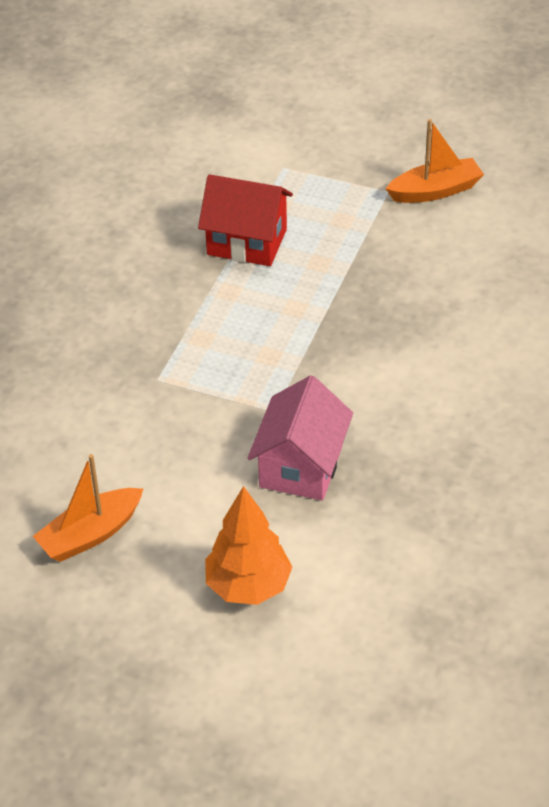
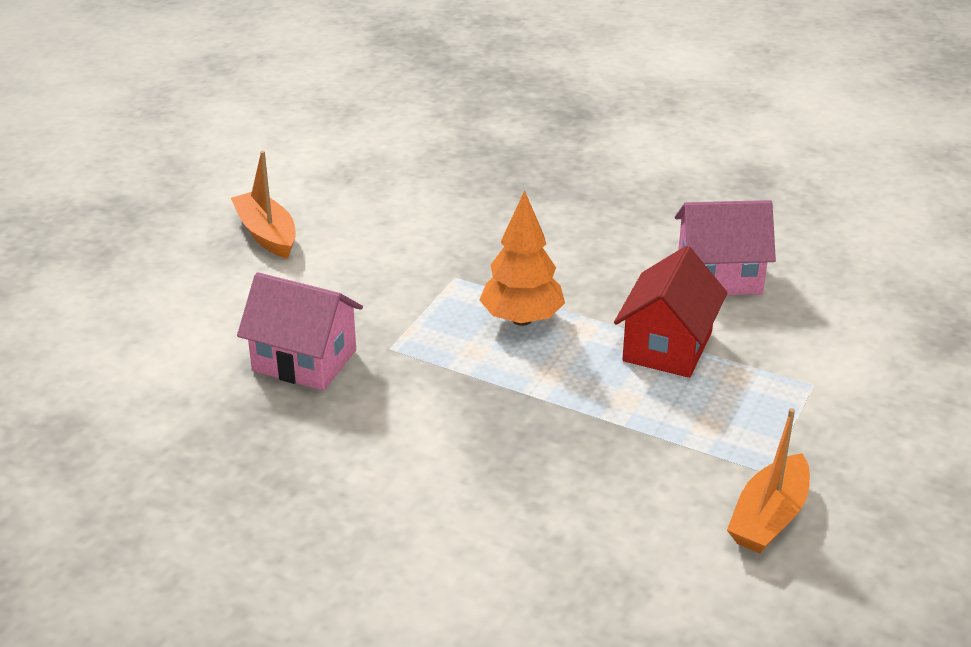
camera: 95 degrees right, 10 degrees down
orange tree [205,486,292,605] -> orange tree moved to [479,190,565,326]
orange boat [386,119,484,203] -> orange boat turned 45 degrees clockwise [727,408,810,553]
none -> pink house [675,200,776,295]

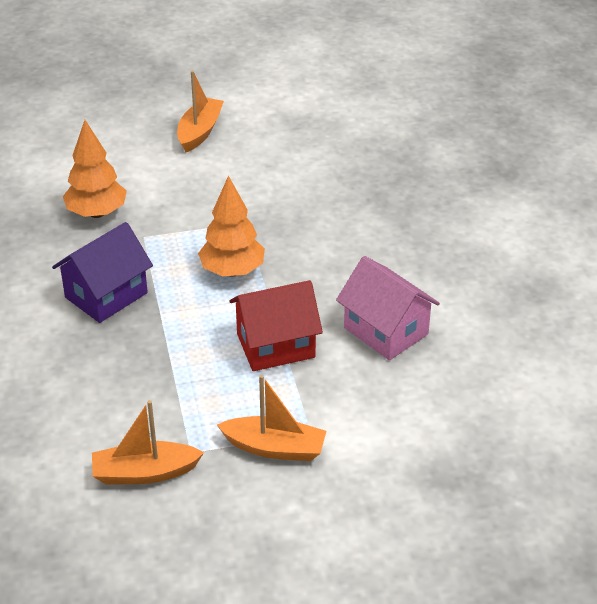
camera: 50 degrees right, 5 degrees up
pink house [237,272,363,391] -> orange tree [63,120,127,218]
none -> purple house [52,222,153,323]
none -> orange boat [217,375,326,461]

